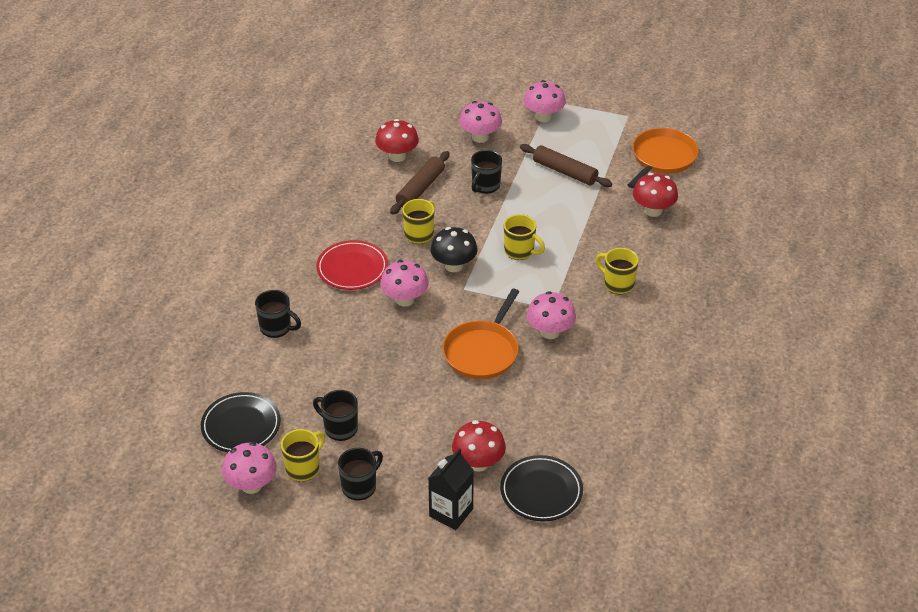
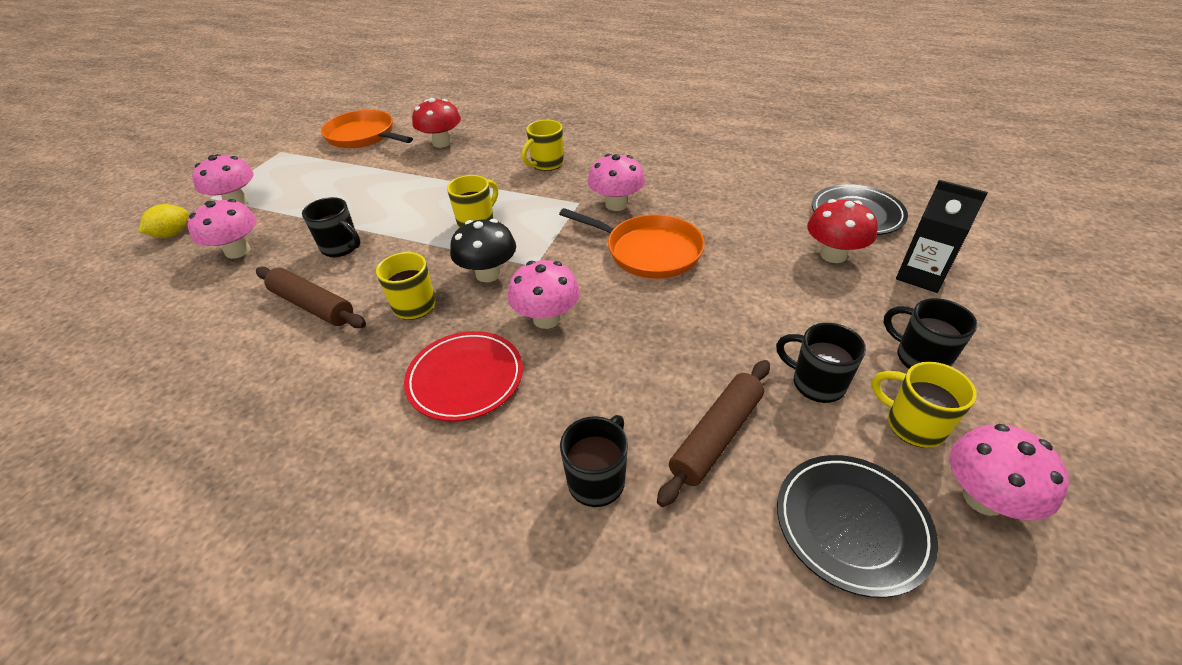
camera: 85 degrees left, 0 degrees up
black mug [313,390,358,441] -> black mug turned 90 degrees clockwise [776,323,866,403]
red mushroom [375,119,419,162] -> none
brown rolling pin [520,144,612,187] -> brown rolling pin moved to [657,360,770,507]
none -> yellow lemon [138,204,188,238]

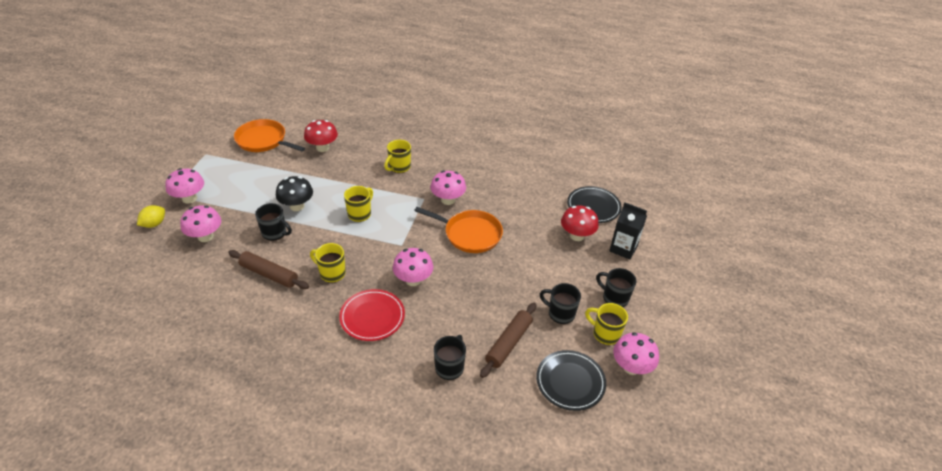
camera: 10 degrees left, 0 degrees up
black mushroom [450,219,516,282] -> black mushroom moved to [276,176,313,211]

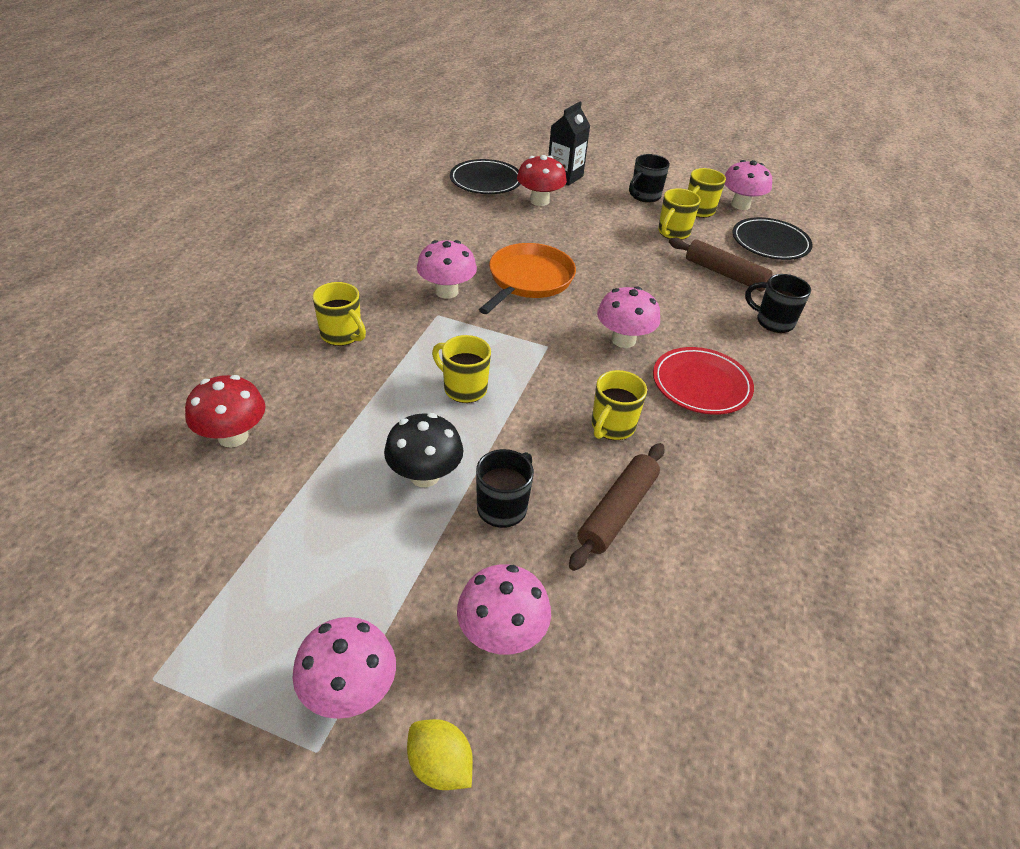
camera: 85 degrees left, 0 degrees up
orange pan [234,119,305,152] -> none
black mug [540,283,581,324] -> yellow mug [658,188,701,240]

